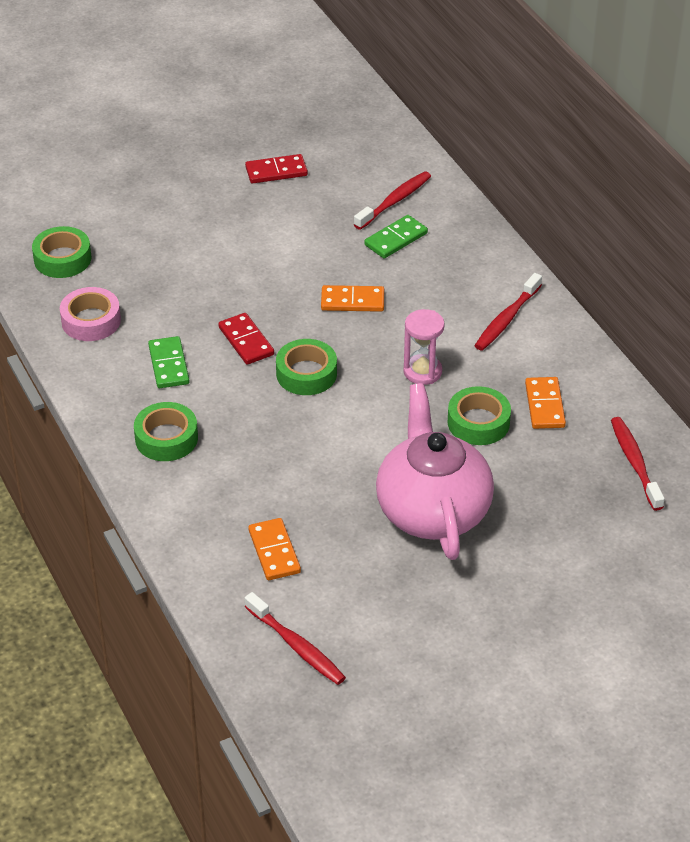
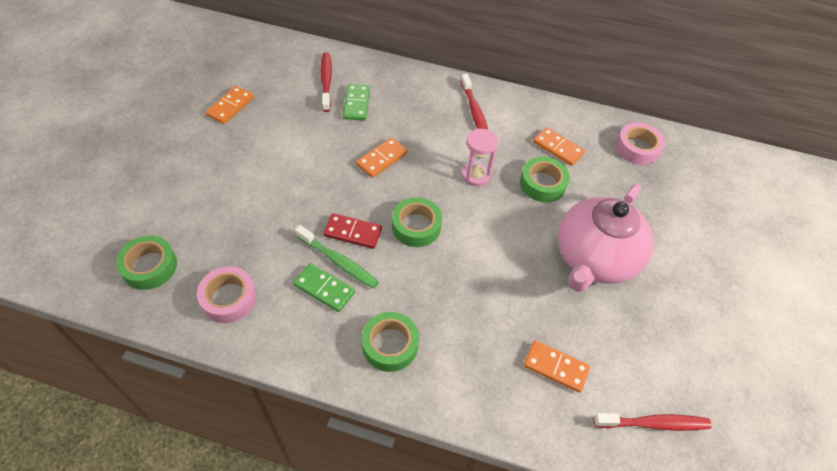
camera: 50 degrees left, 10 degrees up
red domino [245,154,308,184] -> orange domino [206,86,254,124]
pink teapot [376,383,494,560] -> pink teapot turned 90 degrees counterclockwise [558,184,654,292]
red toothbrush [611,417,665,511] -> pink tape [616,123,665,165]
none -> green toothbrush [295,225,379,289]

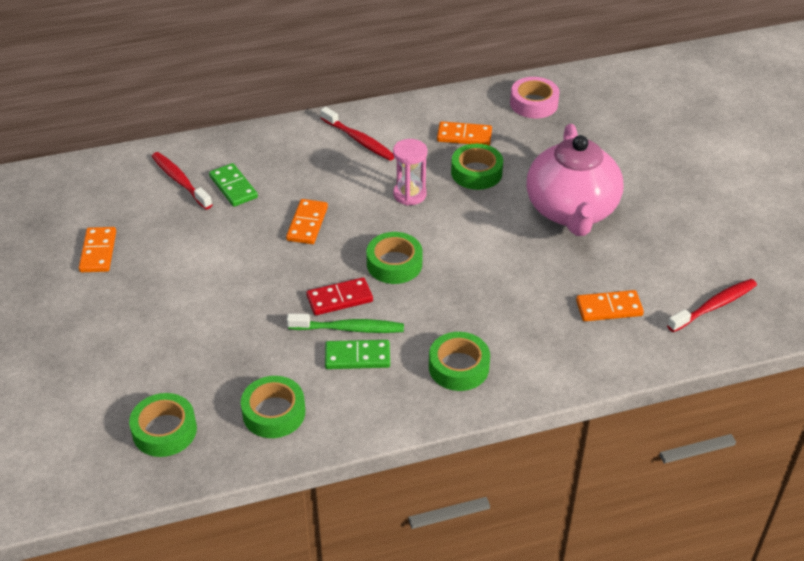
camera: 30 degrees left, 10 degrees down
pink tape [197,266,257,323] -> green tape [241,376,305,438]

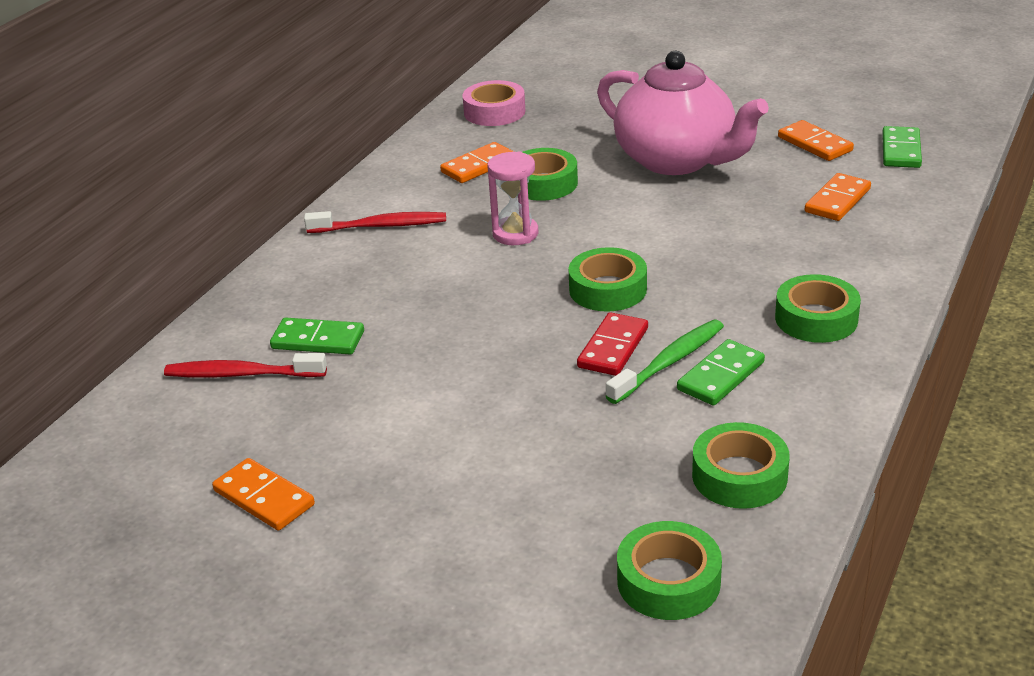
camera: 45 degrees left, 10 degrees down
orange domino [286,199,328,244] -> orange domino moved to [778,120,854,161]
red toothbrush [667,279,757,332] -> green domino [882,126,922,168]

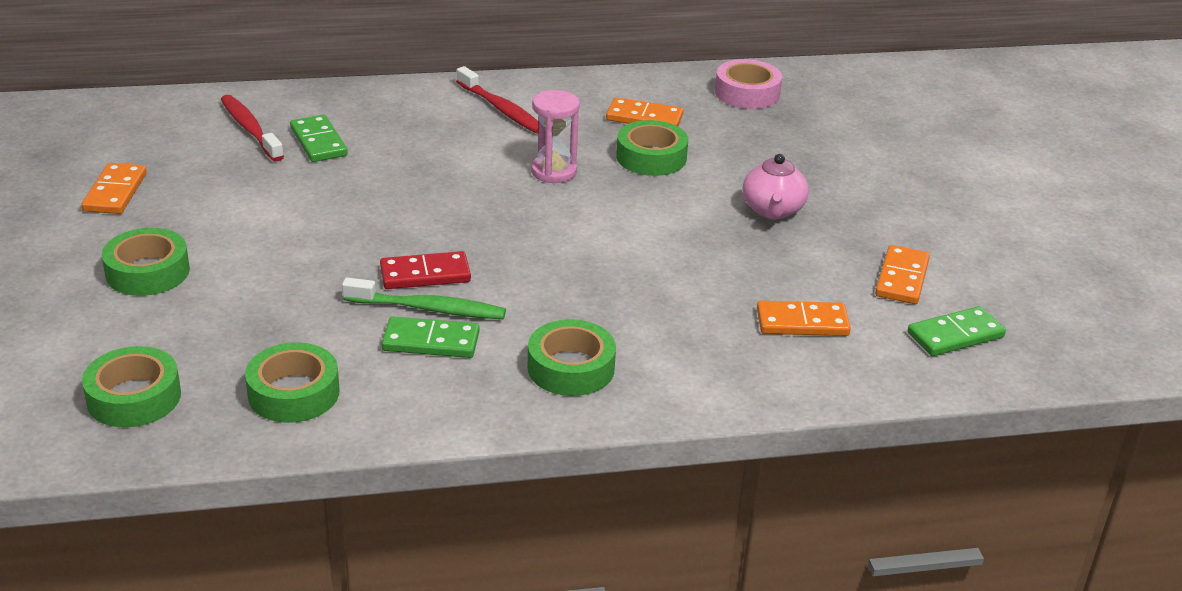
camera: 50 degrees right, 0 degrees up
green tape [568,247,647,312] -> green tape moved to [102,228,190,296]
pink teapot [597,51,769,175] -> pink teapot [743,153,809,220], size x0.49

